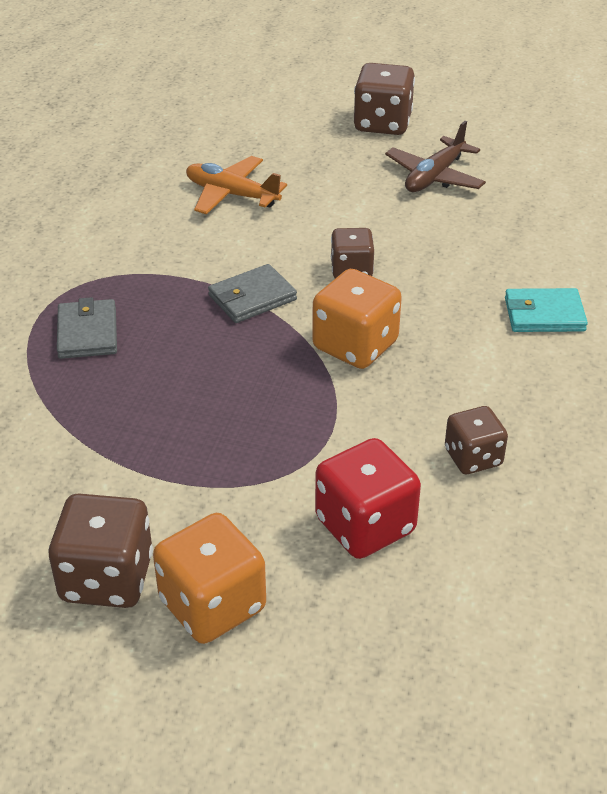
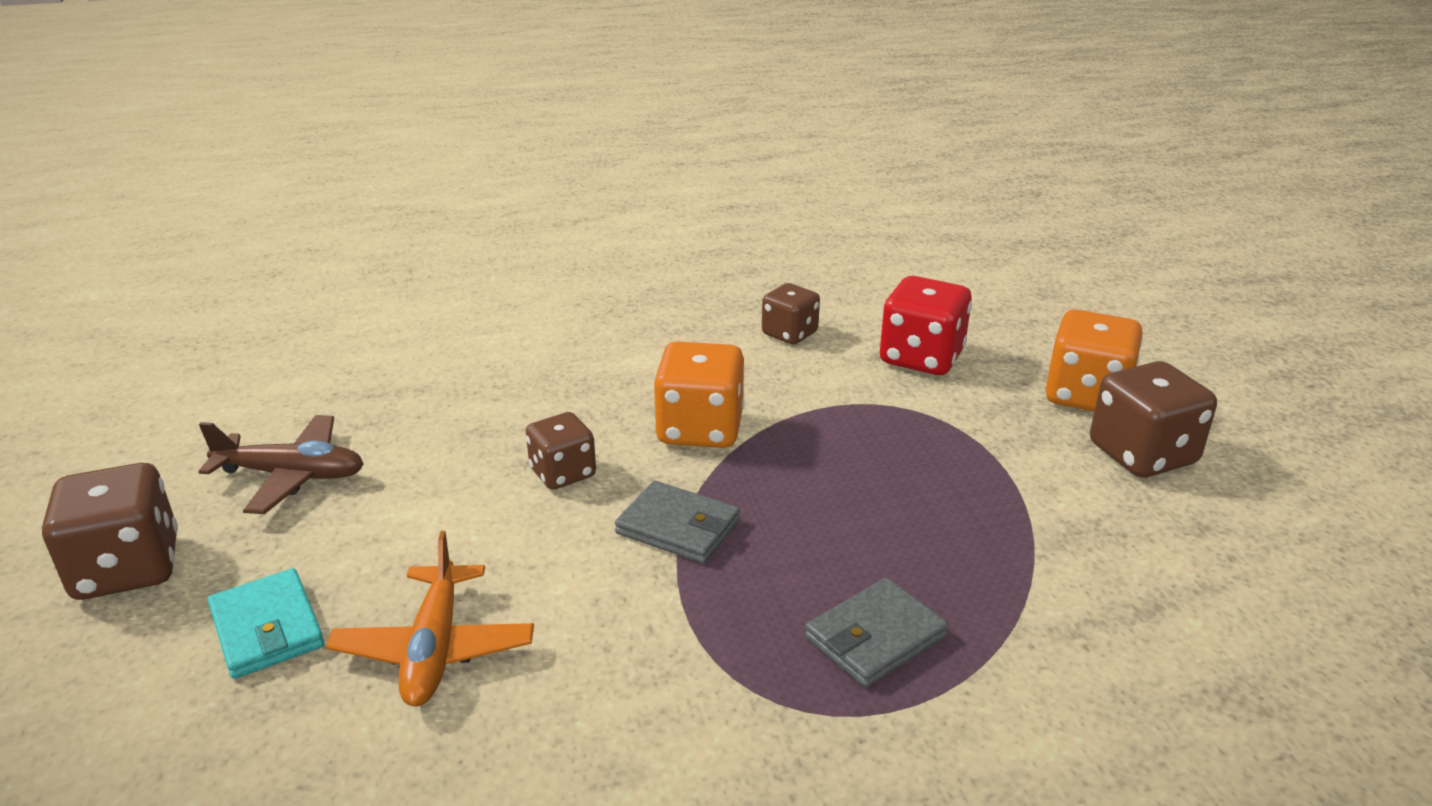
camera: 120 degrees left, 10 degrees down
turquoise wallet [505,288,588,332] -> turquoise wallet moved to [208,568,324,679]

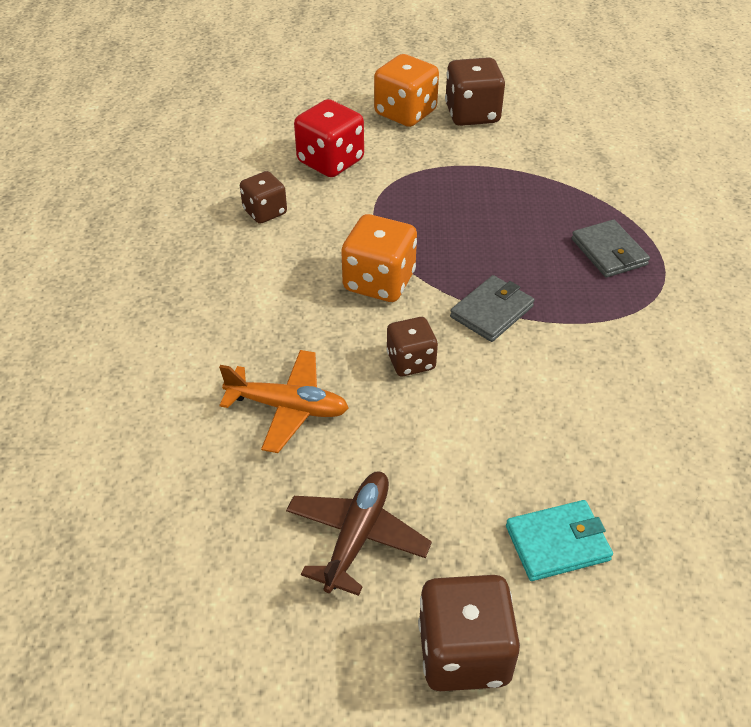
camera: 75 degrees left, 15 degrees up
orange plane [326,531,534,706] -> orange plane moved to [219,350,349,453]

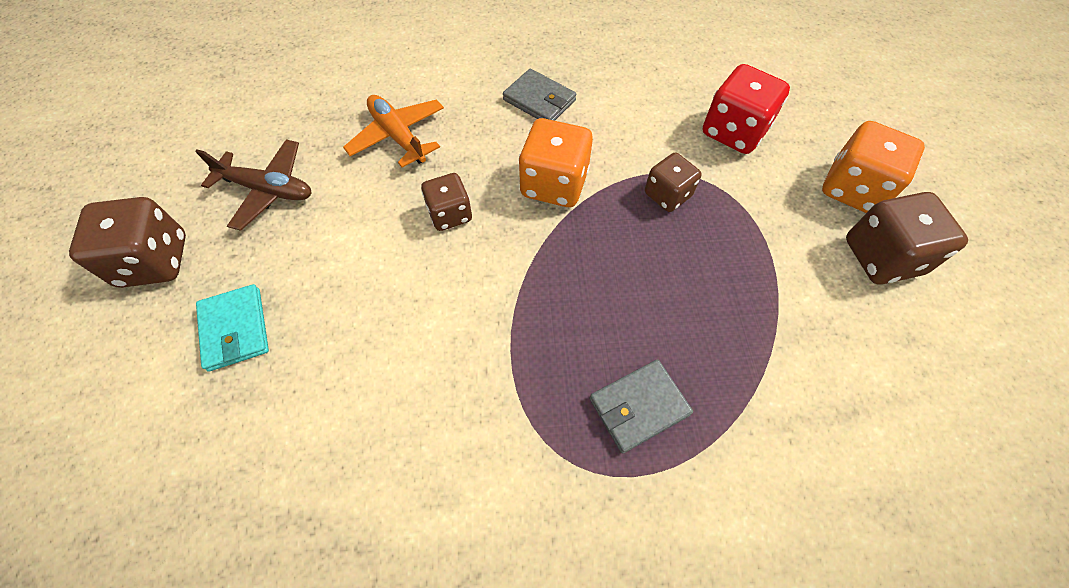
camera: 85 degrees right, 15 degrees up
orange plane [219,350,349,453] -> orange plane turned 135 degrees clockwise [343,95,444,168]
brown dice [240,171,287,224] -> brown dice moved to [645,153,702,212]
grey wallet [450,275,534,342] -> grey wallet moved to [503,69,576,121]

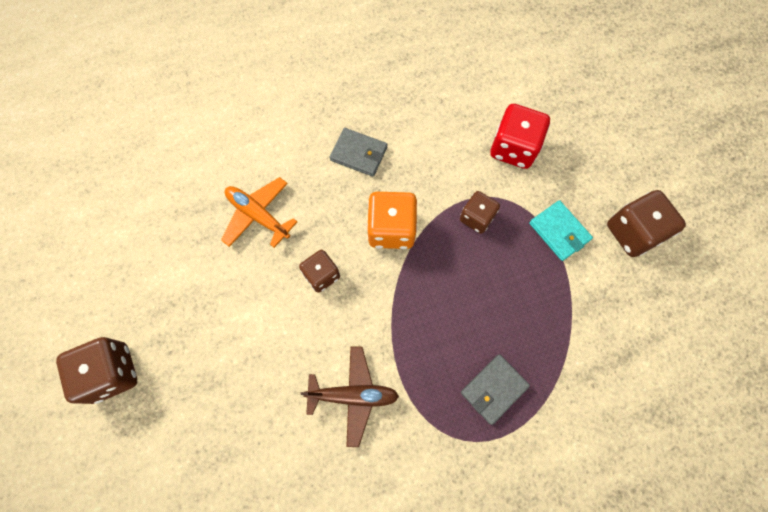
camera: 15 degrees left, 10 degrees up
brown plane [195,139,311,231] -> brown plane moved to [300,346,399,447]
turquoise wallet [196,284,269,371] -> turquoise wallet moved to [529,200,593,261]
orange dice [822,121,925,213] -> none

